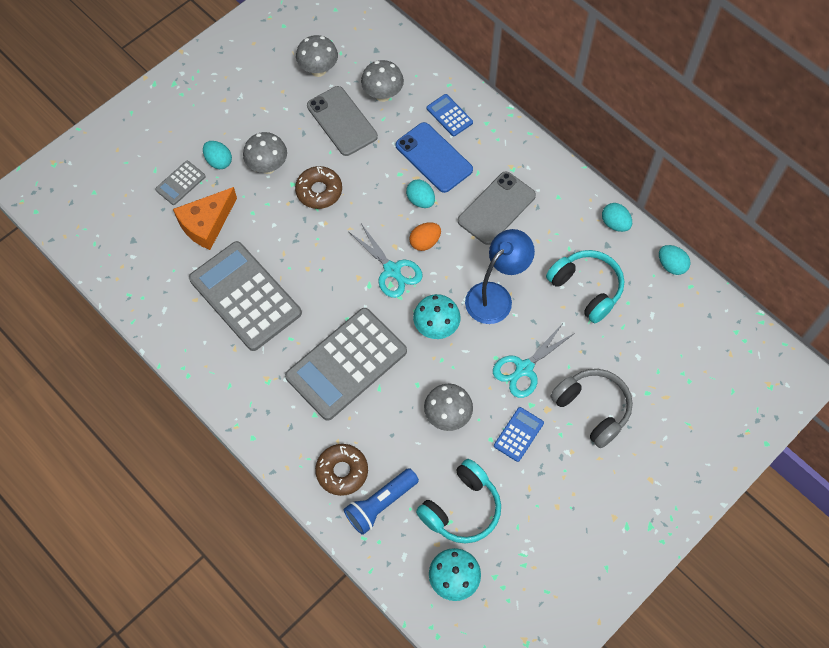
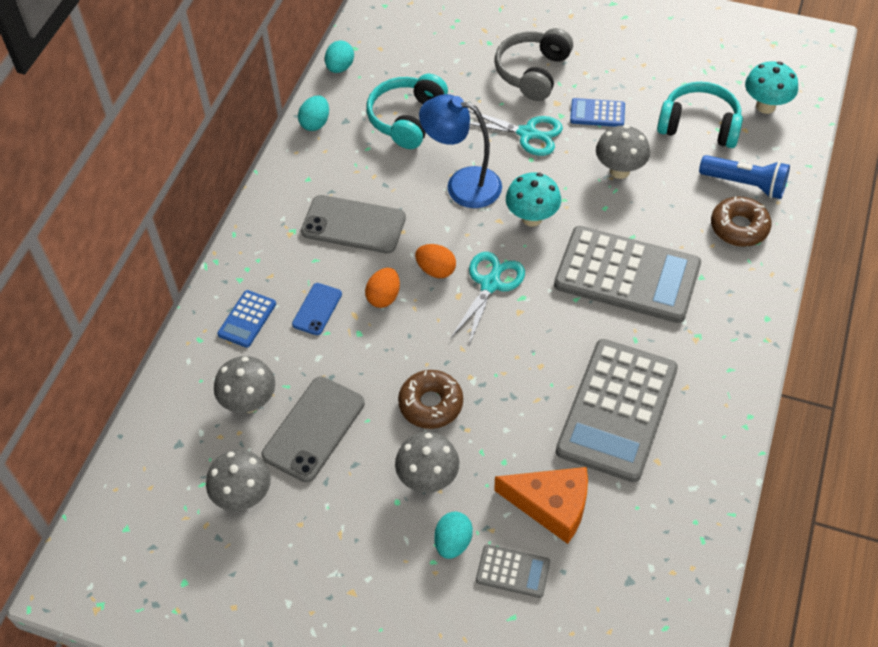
camera: 115 degrees left, 10 degrees down
blue phone [396,122,473,193] -> blue phone [292,283,342,335], size x0.56
turquoise egg [406,179,435,208] -> orange egg [365,268,400,308]

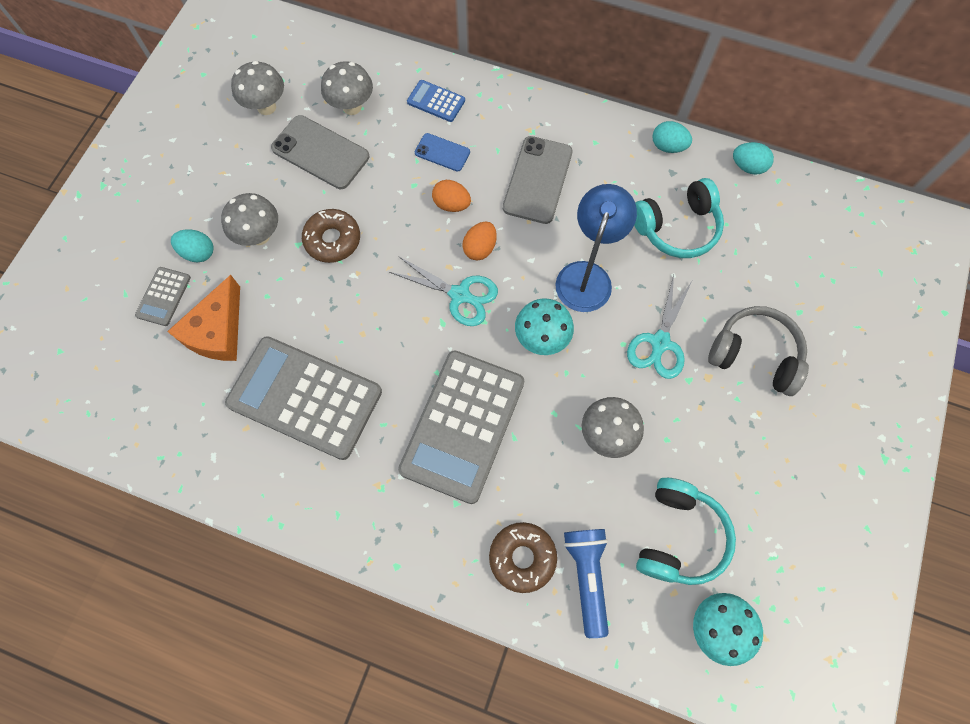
camera: 90 degrees right, 15 degrees up
turquoise headphones [366,74,448,149] -> turquoise headphones turned 135 degrees clockwise [634,178,724,258]
blue calculator [570,98,625,127] -> none
blue flashlight [699,155,790,199] -> blue flashlight turned 150 degrees clockwise [564,529,609,638]

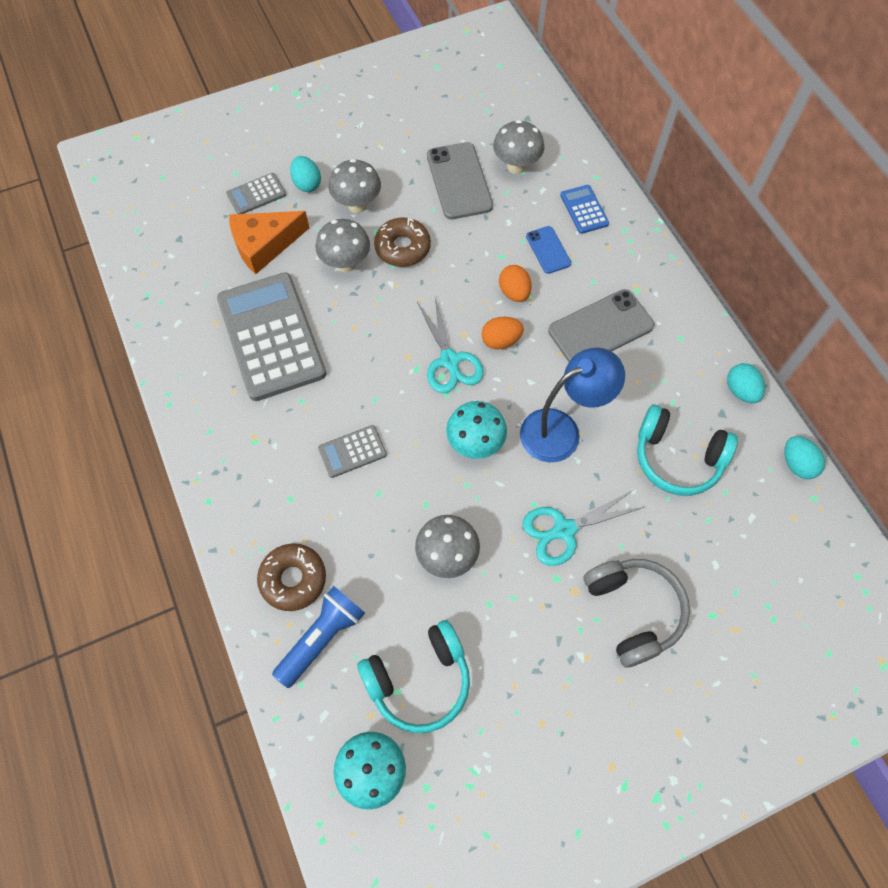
camera: 45 degrees right, 5 degrees down
grey mushroom [231,61,284,115] -> grey mushroom moved to [315,219,370,272]
grey calculator [398,350,524,504] -> grey calculator [318,425,387,478], size x0.44

